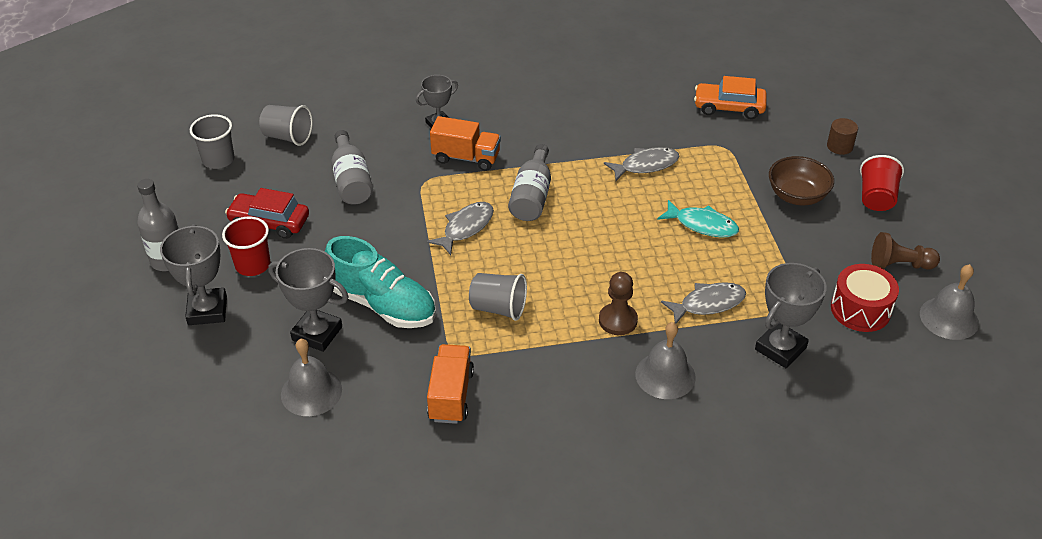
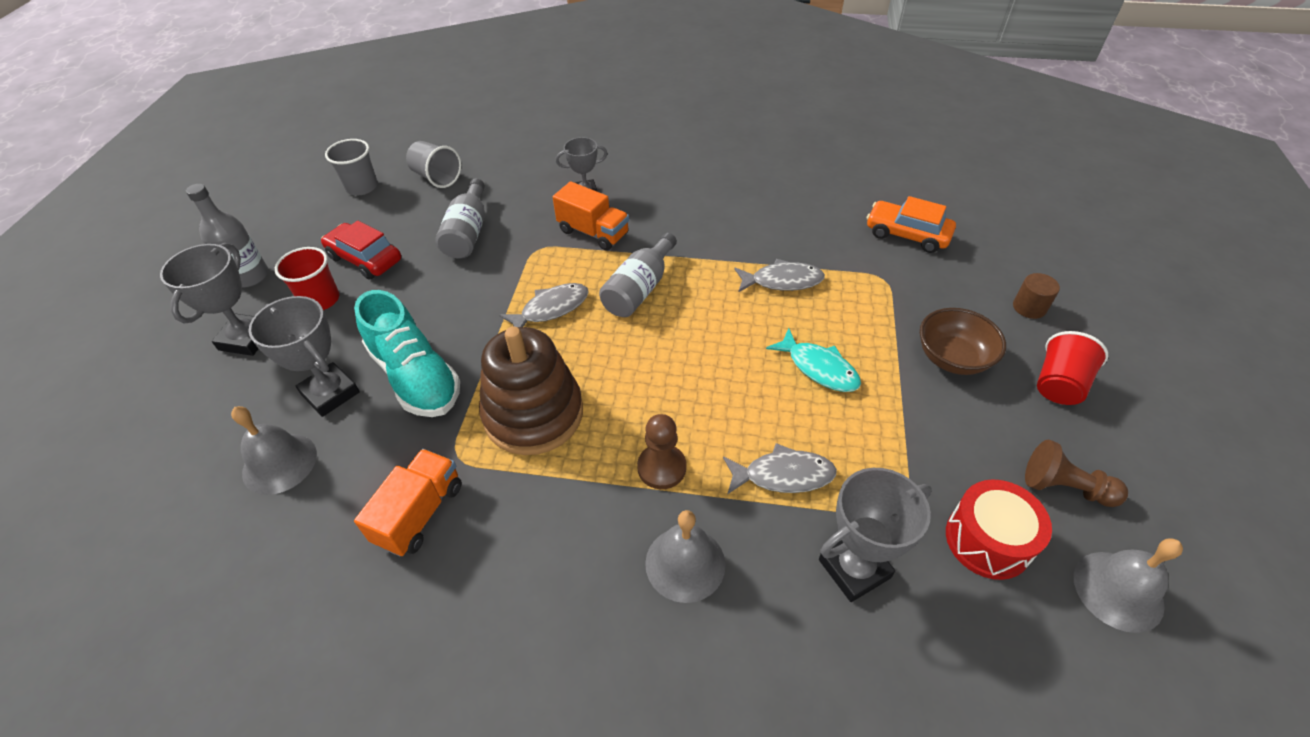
camera: 20 degrees right, 5 degrees up
grey cup [469,273,527,321] -> brown stacking toy [479,327,583,455]

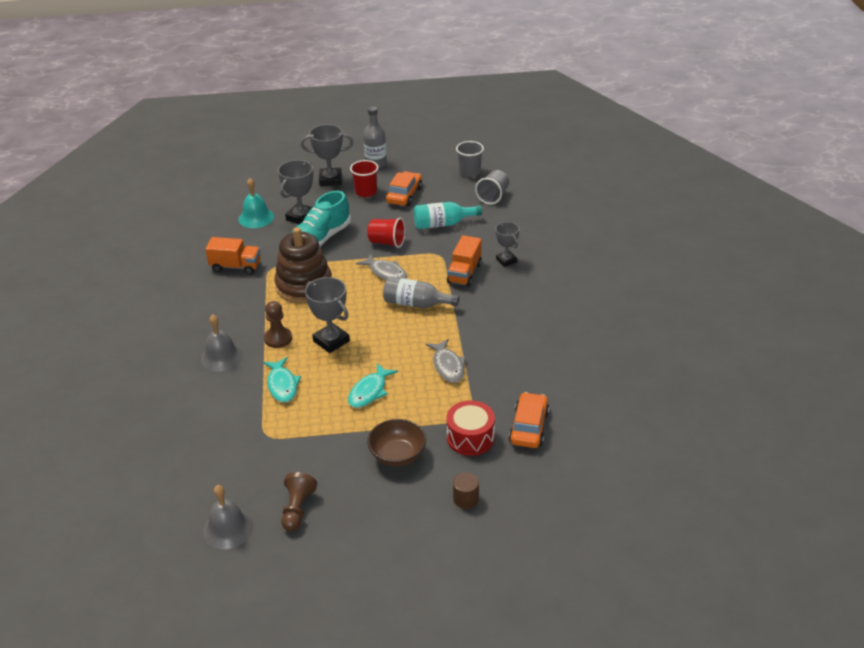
camera: 75 degrees right, 10 degrees down
grey bell [231,406,317,495] -> turquoise bell [239,178,274,228]
red car [321,221,401,280] -> orange car [386,171,422,206]
grey bottle [435,178,485,259] -> turquoise bottle [413,202,482,229]
grey fish [723,443,837,495] -> turquoise fish [263,357,301,403]
grey trophy [819,468,932,602] -> grey trophy moved to [305,277,350,353]
red drum [946,479,1052,580] -> red drum moved to [446,400,495,456]
red cup [1037,331,1108,405] -> red cup moved to [367,218,405,248]

